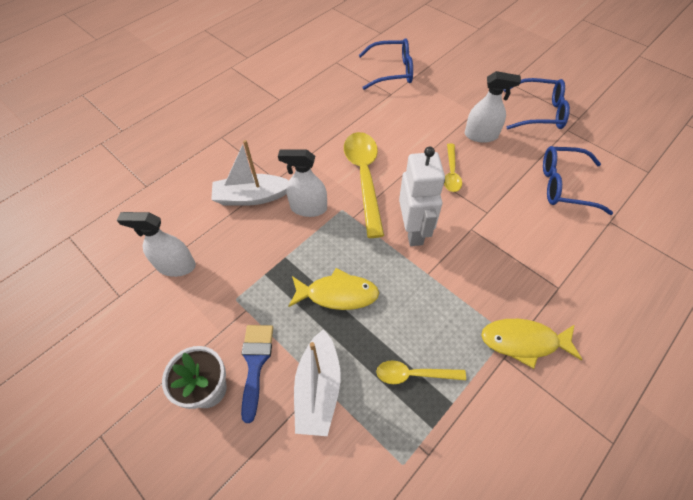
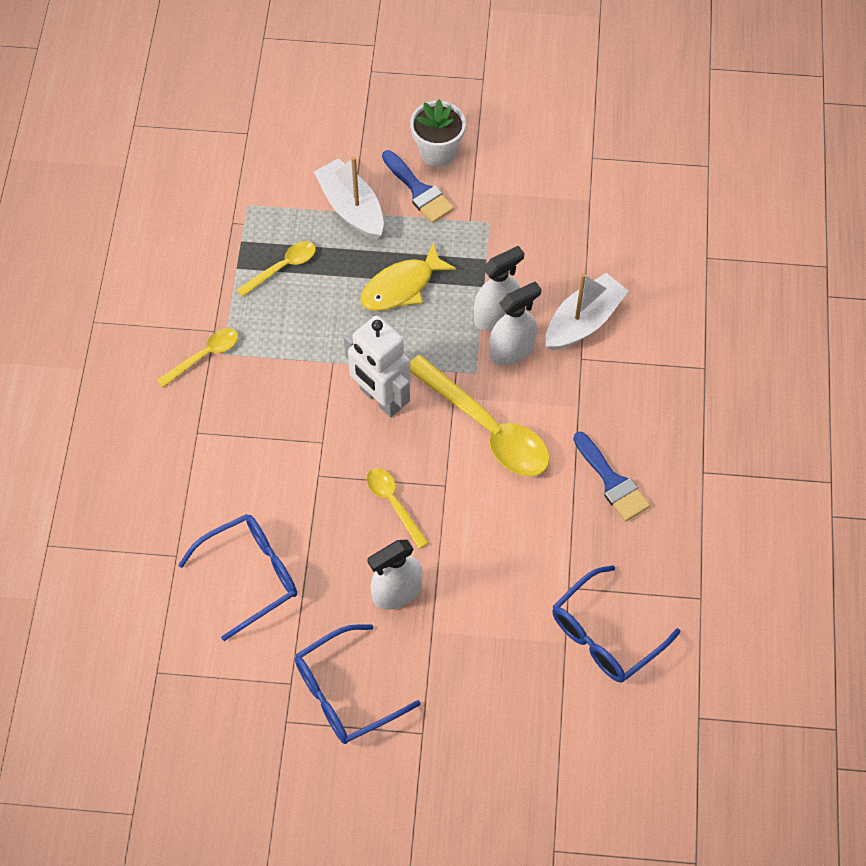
camera: 140 degrees right, 5 degrees up
white spray bottle [117,212,196,277] -> white spray bottle moved to [474,246,524,331]
yellow fish [481,319,582,369] -> yellow spoon [157,328,238,387]
none -> blue brush [573,432,650,522]

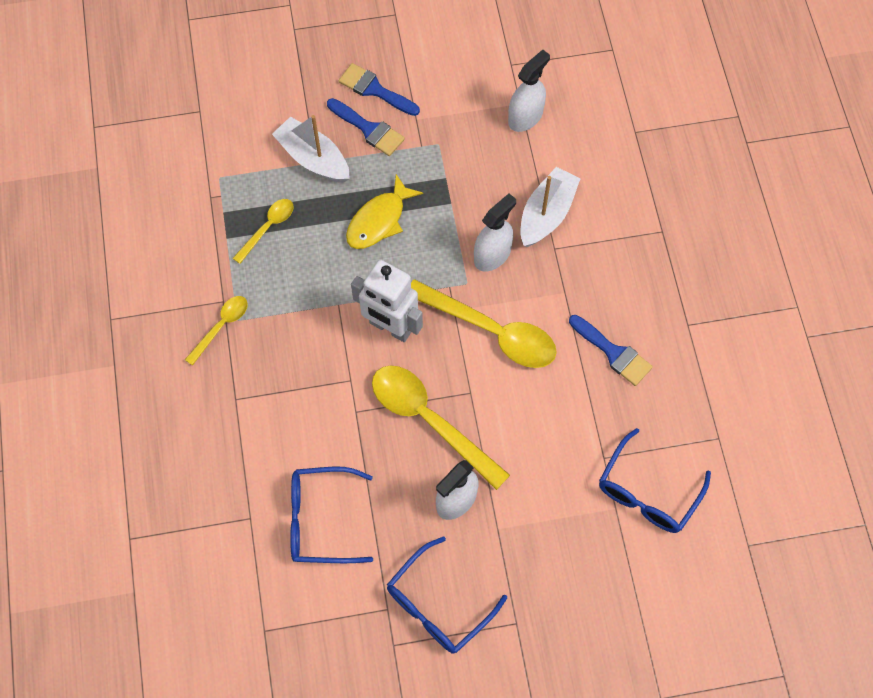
camera: 15 degrees left, 5 degrees up
blue glasses [178,514,297,641] -> blue glasses turned 135 degrees counterclockwise [290,467,373,563]
yellow spoon [366,468,428,549] -> yellow spoon [372,365,510,490], size x1.91
white flower pot [410,99,466,167] -> blue brush [339,63,420,116]
white spray bottle [474,246,524,331] -> white spray bottle moved to [508,50,550,132]

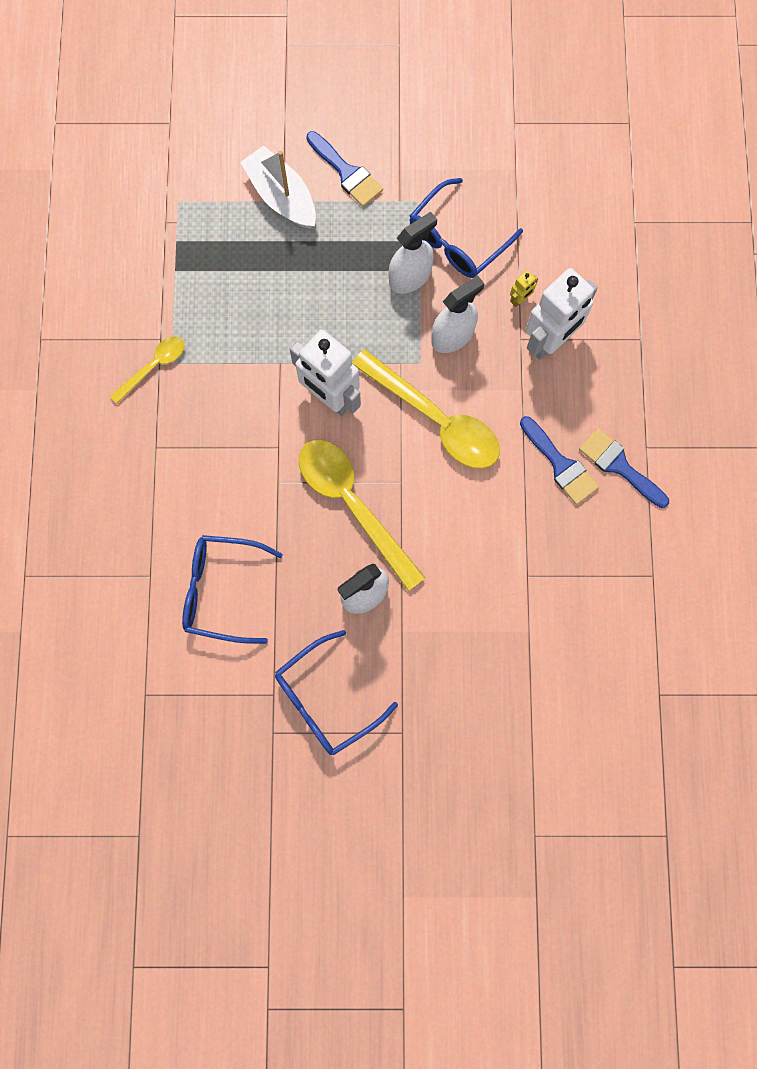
camera: 10 degrees right, 10 degrees up
yellow spoon [233,199,294,264] -> none
blue brush [339,63,420,116] -> blue brush moved to [579,428,669,508]
yellow fish [346,174,423,249] -> none
white spray bottle [508,50,550,132] -> white spray bottle moved to [389,212,437,294]
white boat [520,167,581,247] -> yellow robot [510,270,538,307]
blue glasses [599,428,711,533] -> blue glasses moved to [410,178,523,278]
none -> white robot [526,268,598,360]

